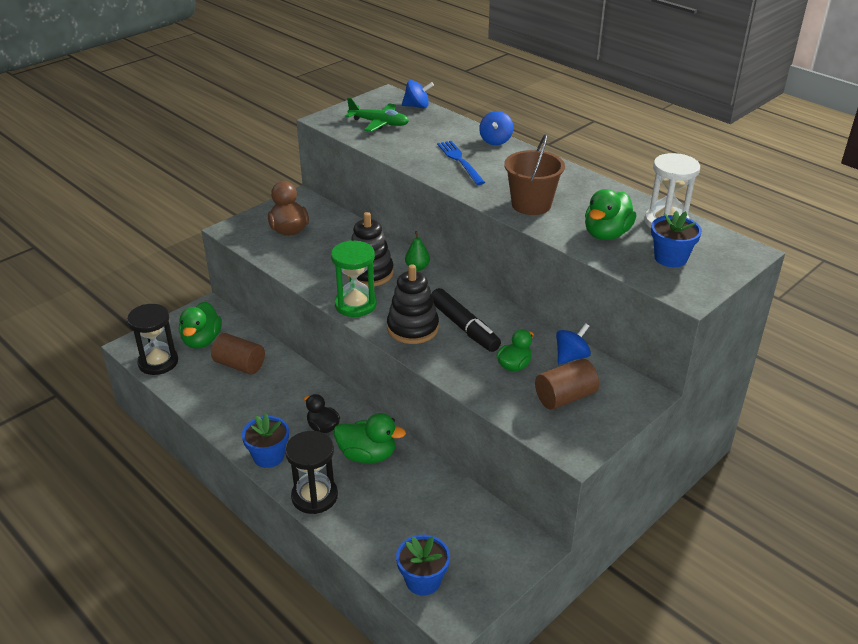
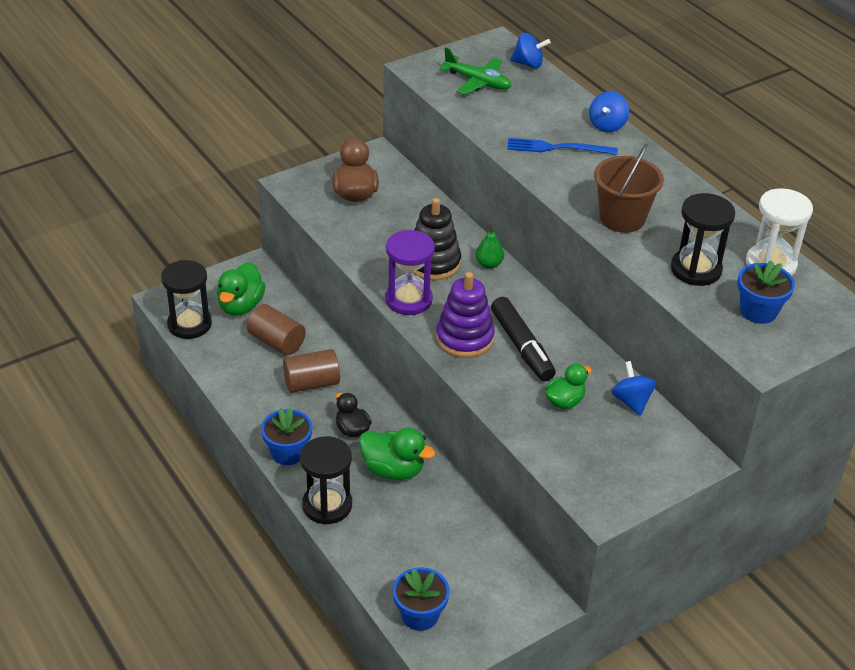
camera: 10 degrees right, 5 degrees up
green hourglass [331,240,377,317] -> purple hourglass [385,230,435,315]
black stacking toy [387,264,439,344] -> purple stacking toy [436,272,495,358]
blue fork [437,141,485,185] -> blue fork turned 75 degrees counterclockwise [508,138,618,155]
brown cylinder [535,359,599,410] -> brown cylinder moved to [283,349,340,393]
blue spinning top [556,323,591,364] -> blue spinning top turned 75 degrees counterclockwise [611,361,656,416]
green duck [585,189,636,240] -> black hourglass [671,193,735,286]

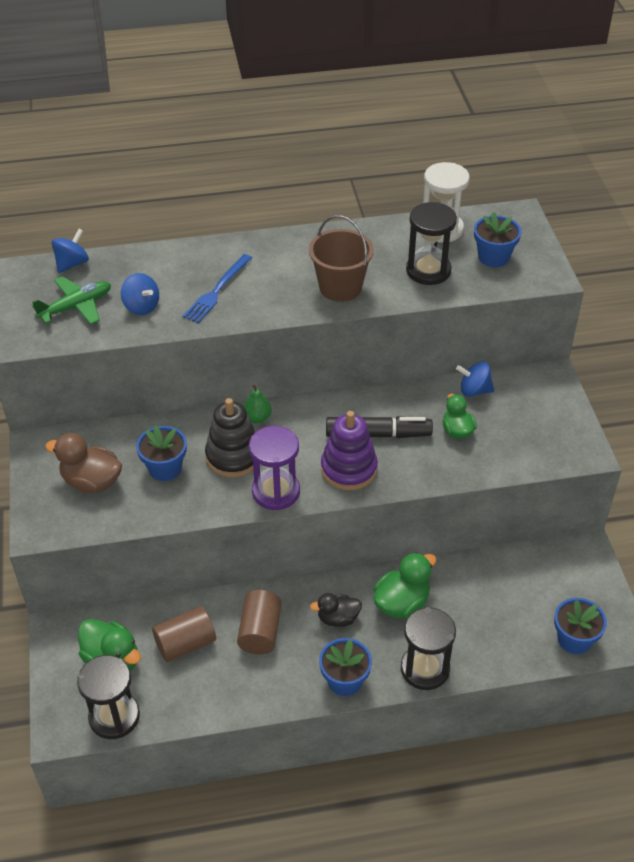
camera: 65 degrees left, 5 degrees up
blue spinning top [589,92,629,132] -> blue spinning top moved to [121,273,159,315]
none -> blue flower pot [136,425,187,481]

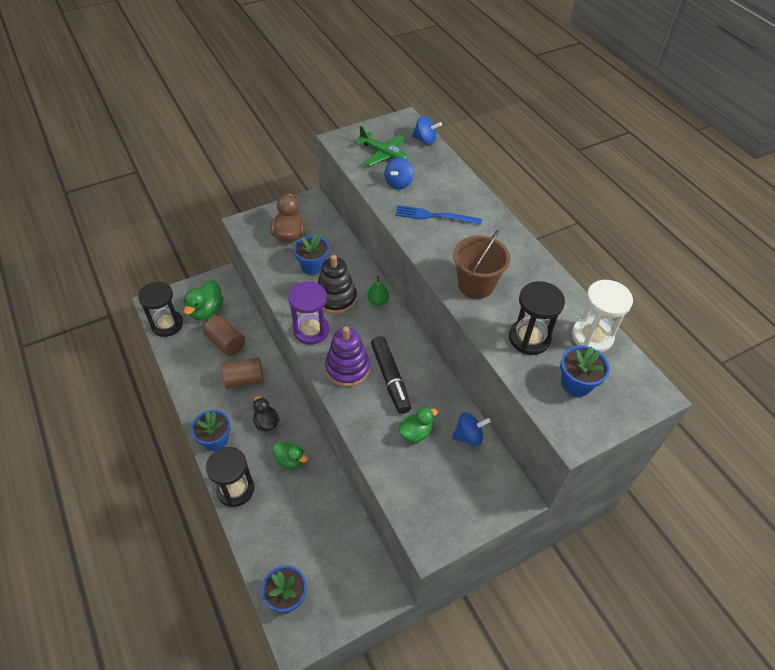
camera: 70 degrees right, 5 degrees up
green duck [373,552,436,618] -> green duck [273,442,308,469], size x0.66
blue spinning top [456,361,494,397] -> blue spinning top turned 90 degrees clockwise [452,412,491,446]

